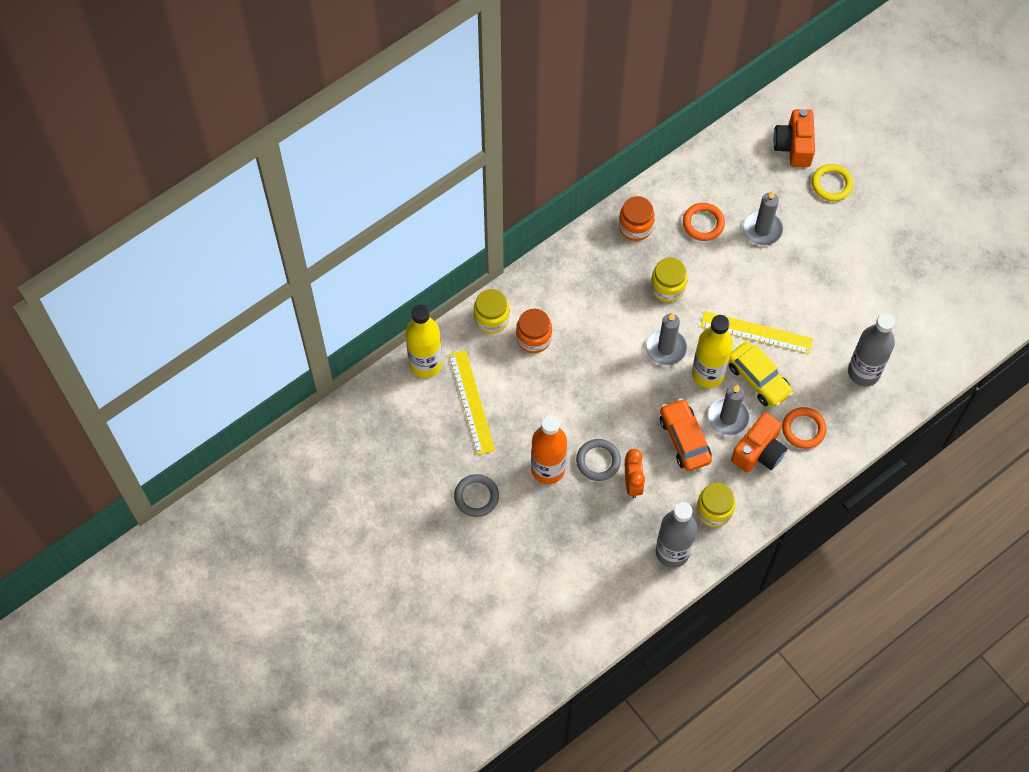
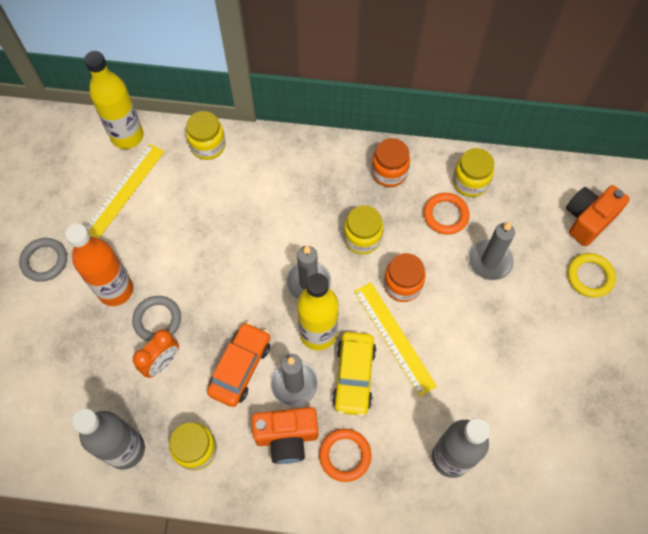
camera: 45 degrees right, 0 degrees up
orange jar [516,309,552,353] -> orange jar moved to [384,253,426,302]
none -> yellow jar [453,148,494,197]

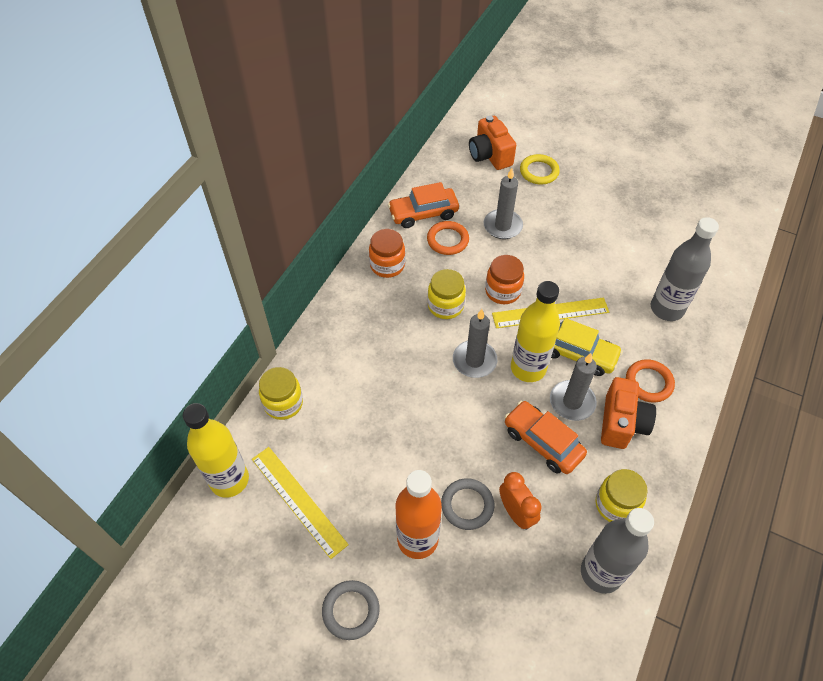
camera: 70 degrees left, 10 degrees down
yellow jar [453,148,494,197] -> orange car [388,182,459,228]

